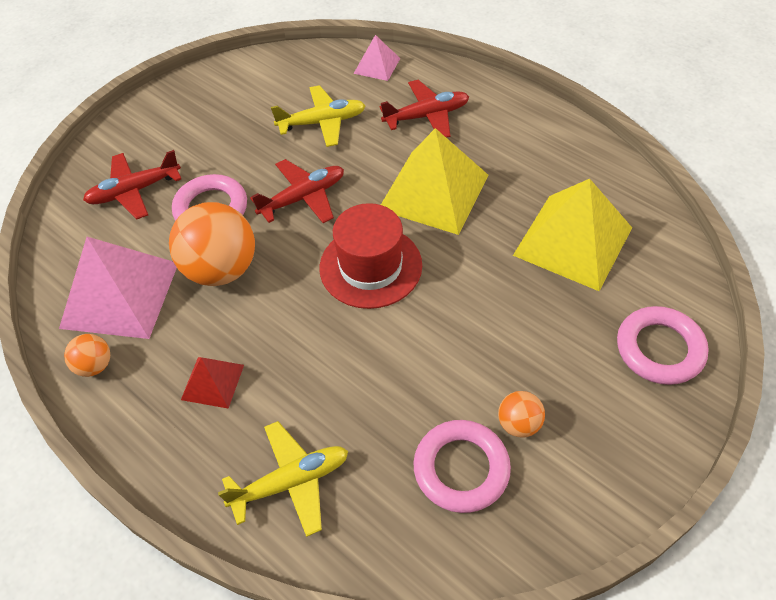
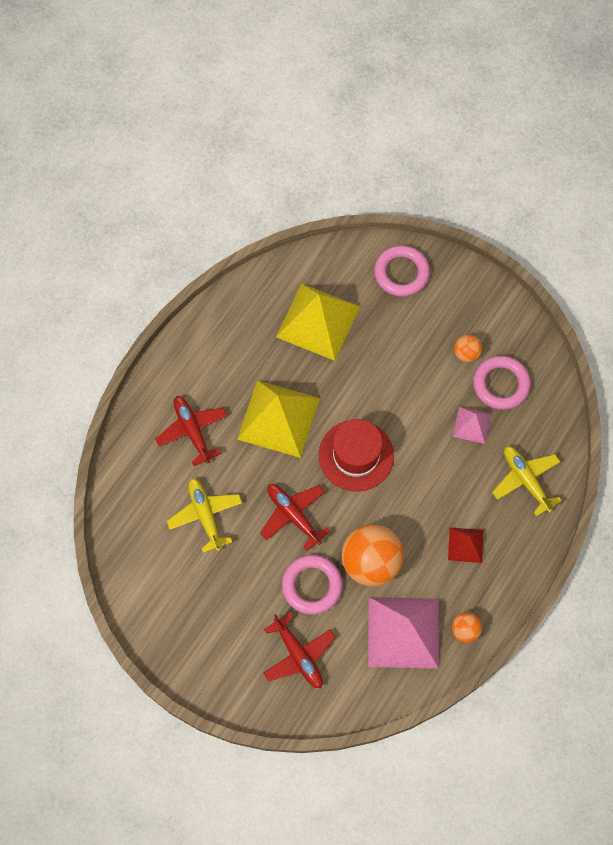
camera: 100 degrees left, 15 degrees up
pink pyramid [353,35,400,81] -> pink pyramid moved to [453,407,491,444]

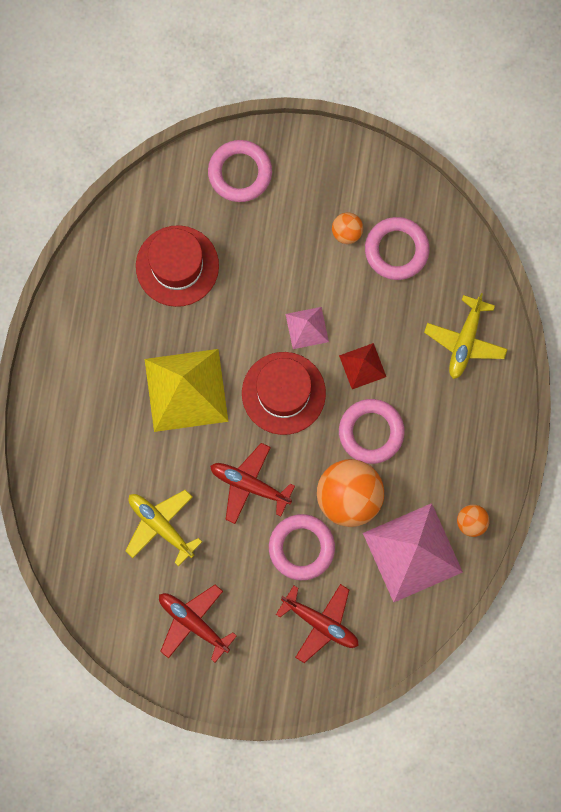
camera: 25 degrees left, 10 degrees up
red plane [155,396,228,466] -> red plane moved to [159,585,237,663]
yellow pyramid [276,283,360,361] -> red hat [136,225,219,307]
red pyramid [448,527,483,563] -> red pyramid moved to [339,343,386,389]
pink pyramid [453,407,491,444] -> pink pyramid moved to [286,307,329,349]
yellow plane [492,446,562,517] -> yellow plane turned 105 degrees counterclockwise [424,293,508,379]
none -> pink ring [339,399,404,464]

